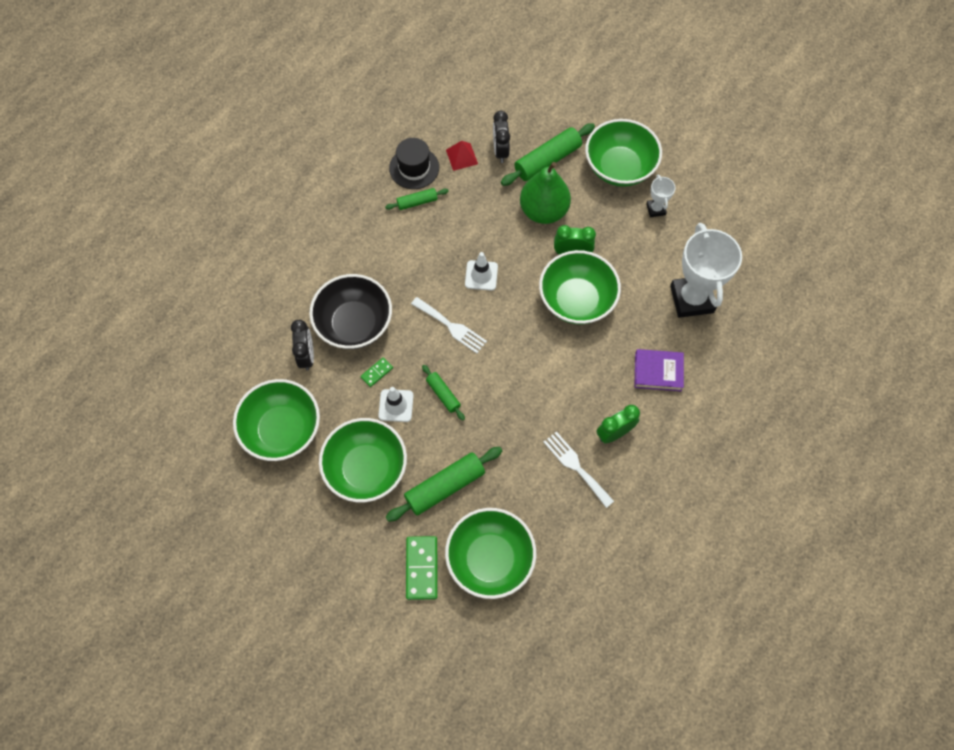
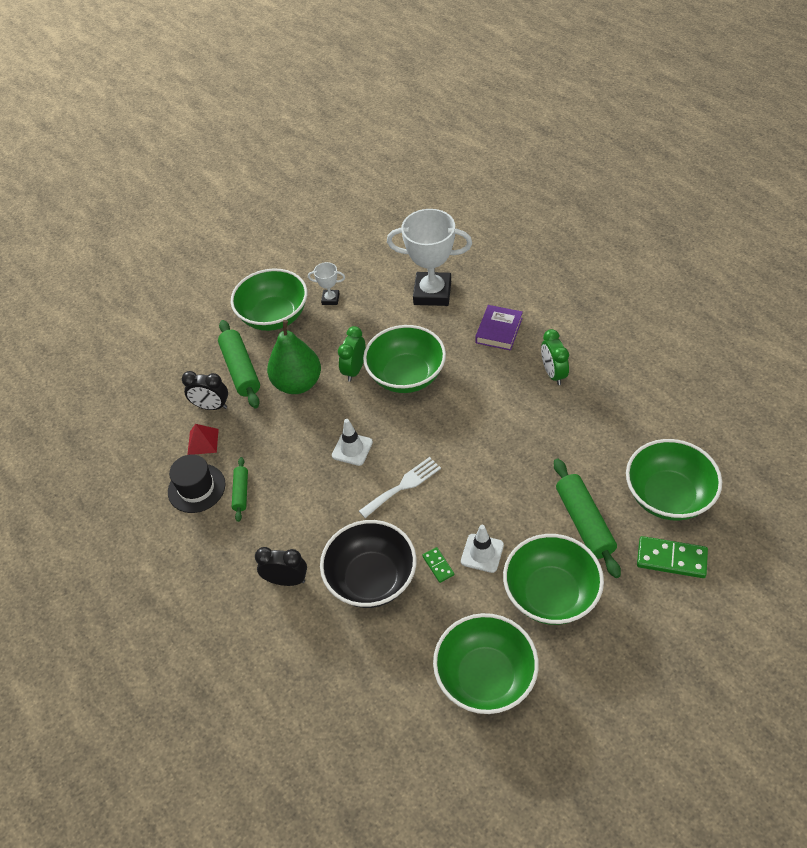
camera: 70 degrees left, 15 degrees down
black clock [291,320,314,371] -> black clock moved to [255,547,307,586]
green rolling pin [422,365,465,421] -> none
white fork [544,431,614,508] -> none

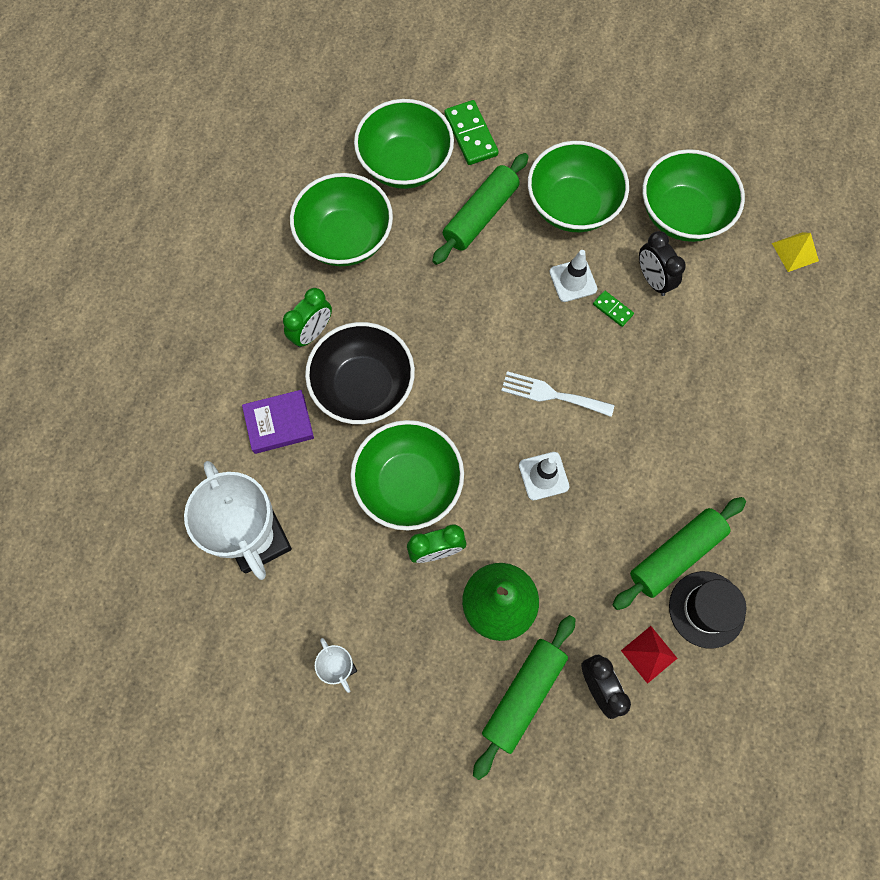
camera: 130 degrees left, 20 degrees up
green bowl [231,268,307,331] -> green bowl moved to [290,173,393,266]
green rolling pin [232,457,248,522] -> green rolling pin [613,497,746,610], size x1.81
black clock [255,547,307,586] -> black clock moved to [639,231,686,296]
black bowl [320,520,417,608] -> black bowl moved to [305,322,415,424]
green domino [422,547,454,583] -> green domino turned 75 degrees counterclockwise [593,291,634,327]
none -> yellow pyramid [772,232,819,272]

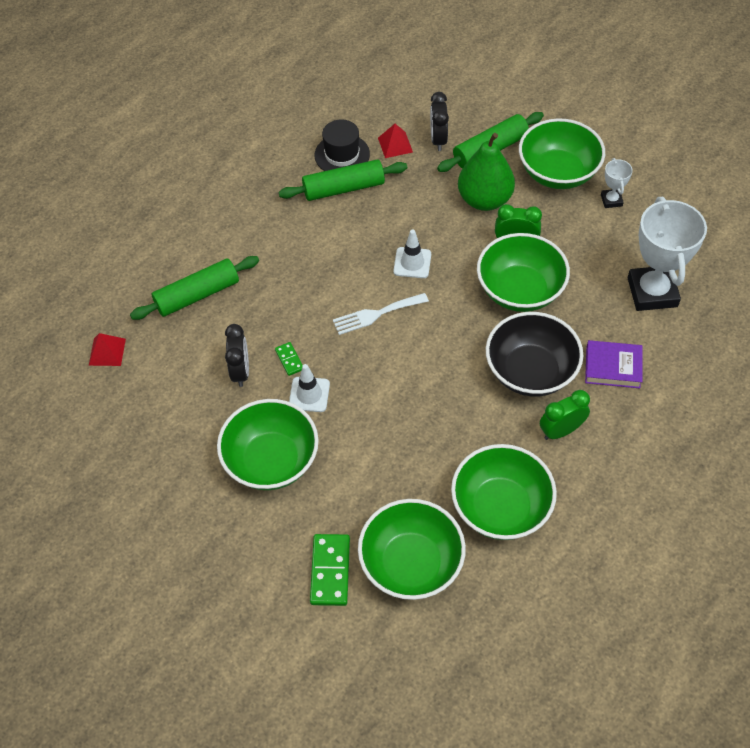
camera: 155 degrees left, 15 degrees down
green rolling pin [432,153,529,265] -> green rolling pin moved to [130,256,259,320]
white fork [501,371,614,417] -> white fork turned 120 degrees clockwise [333,293,429,335]
green bowl [642,149,745,242] -> green bowl moved to [519,118,605,189]
yellow pyramid [772,232,819,272] -> red pyramid [89,333,126,366]

